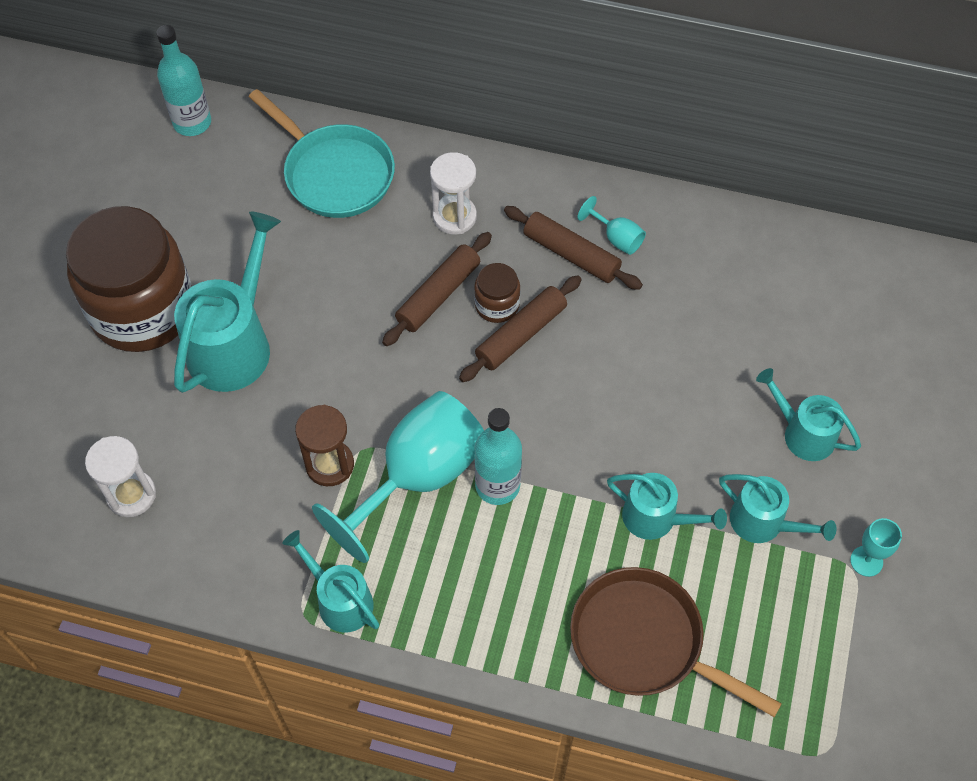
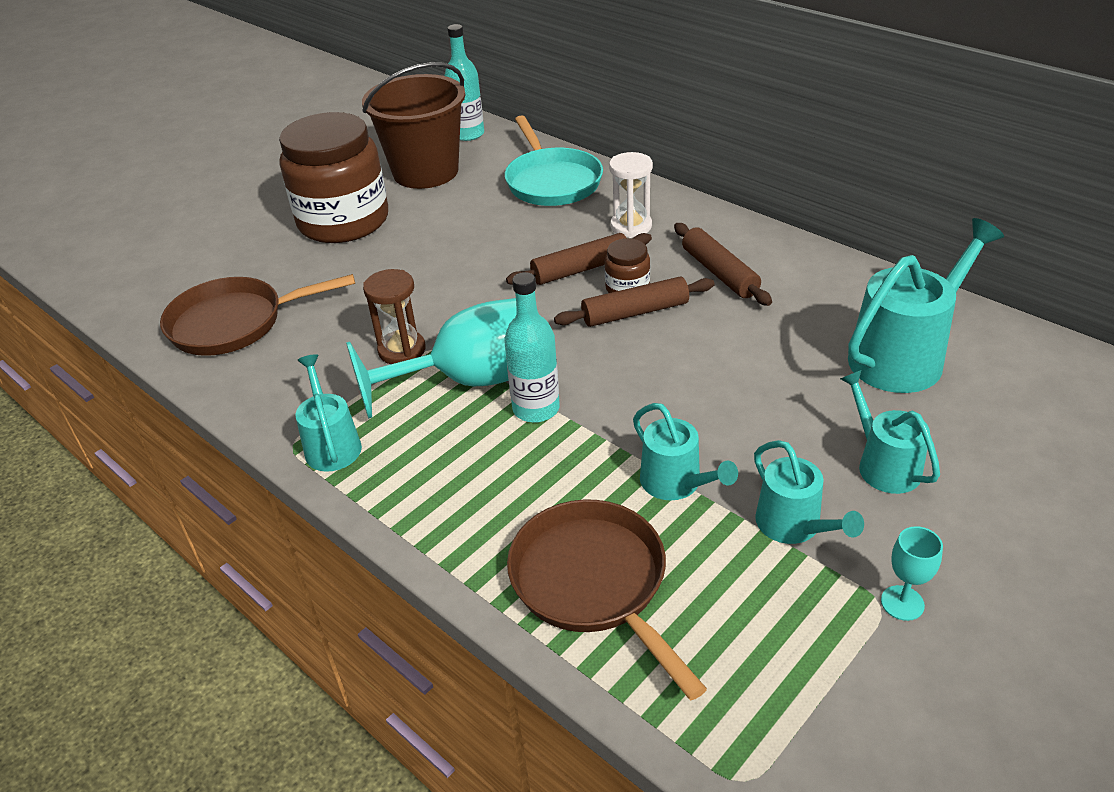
camera: 30 degrees right, 20 degrees down
white hourglass [85,436,156,517] -> brown pan [160,274,355,356]
turquoise watering can [174,212,281,393] -> turquoise watering can moved to [848,218,1004,393]
turquoise goblet [577,196,646,255] -> none
none -> brown bucket [362,62,465,189]

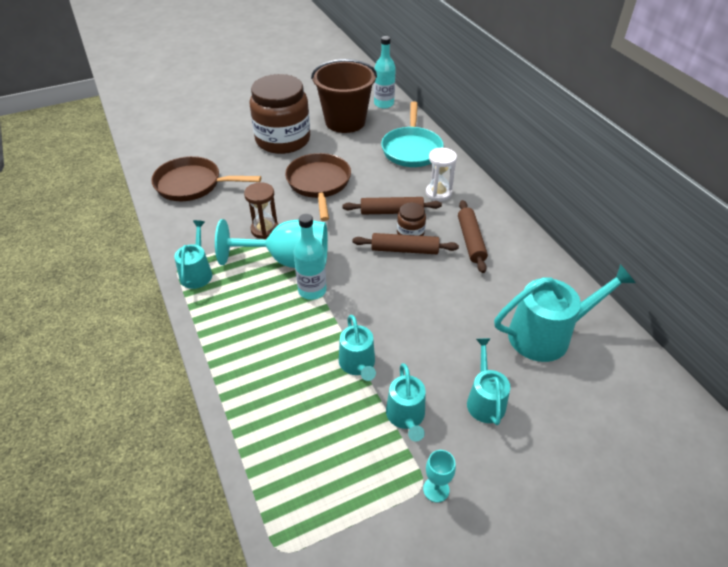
camera: 20 degrees right, 5 degrees up
brown pan [507,499,707,700] -> brown pan moved to [285,153,351,221]

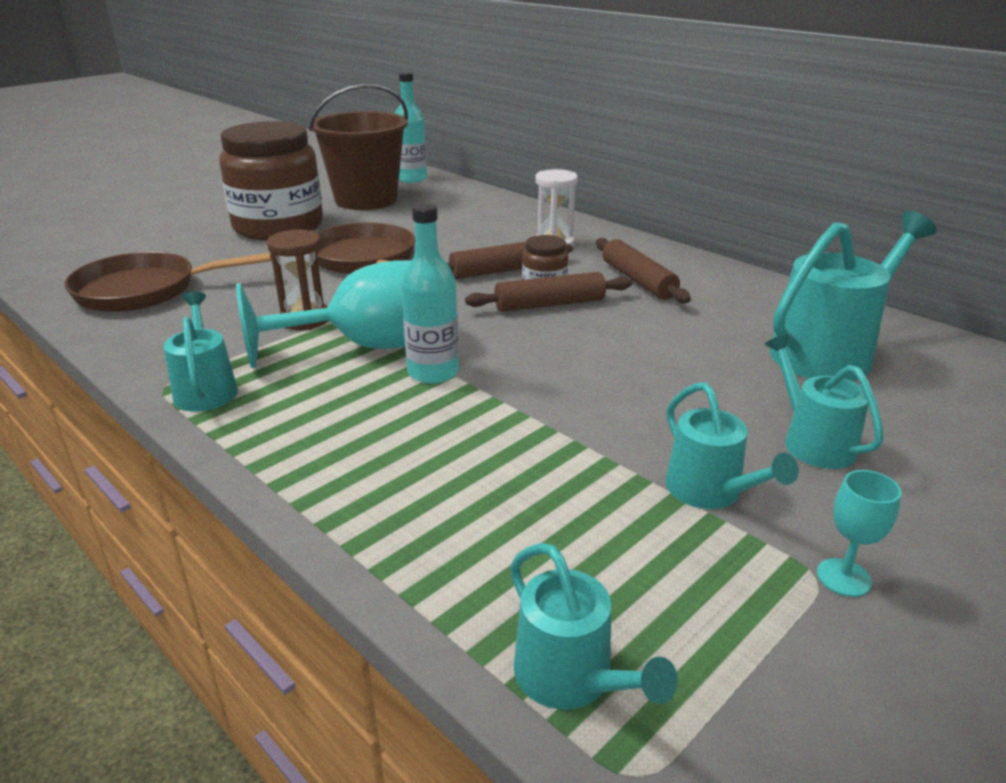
camera: 20 degrees left, 15 degrees down
turquoise watering can [339,315,376,381] -> turquoise watering can moved to [510,543,678,710]
turquoise pan [381,101,444,167] -> none

